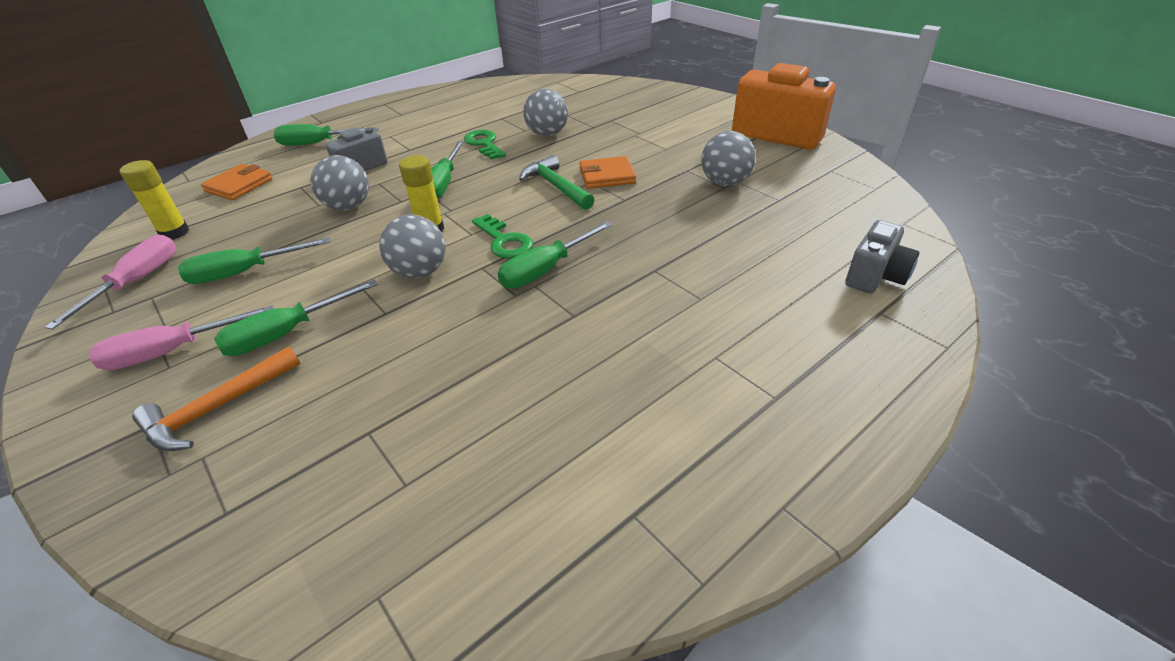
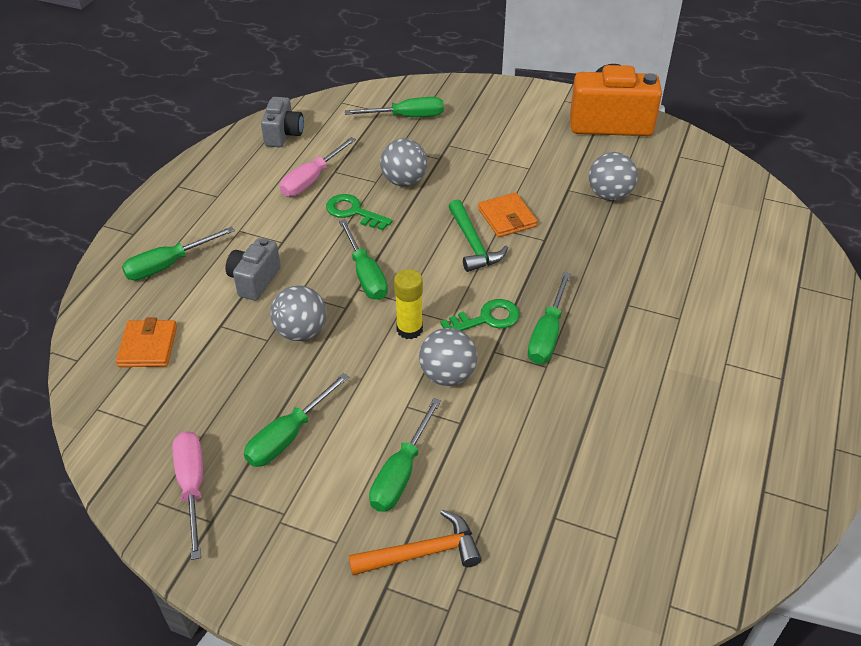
camera: 30 degrees left, 5 degrees up
pink screwdriver [89,306,273,370] -> pink screwdriver moved to [280,137,356,197]
yellow glue stick [120,160,189,240] -> none
orange hammer [132,346,300,451] -> orange hammer turned 120 degrees counterclockwise [349,509,482,575]
green key [472,214,533,259] -> green key turned 45 degrees counterclockwise [440,299,520,331]
green hammer [519,155,594,210] -> green hammer turned 135 degrees counterclockwise [448,199,508,272]
orange wallet [579,156,636,189] -> orange wallet turned 75 degrees counterclockwise [478,192,537,237]
grey camera [845,220,919,294] -> grey camera moved to [261,97,304,147]
none -> green screwdriver [345,97,444,117]

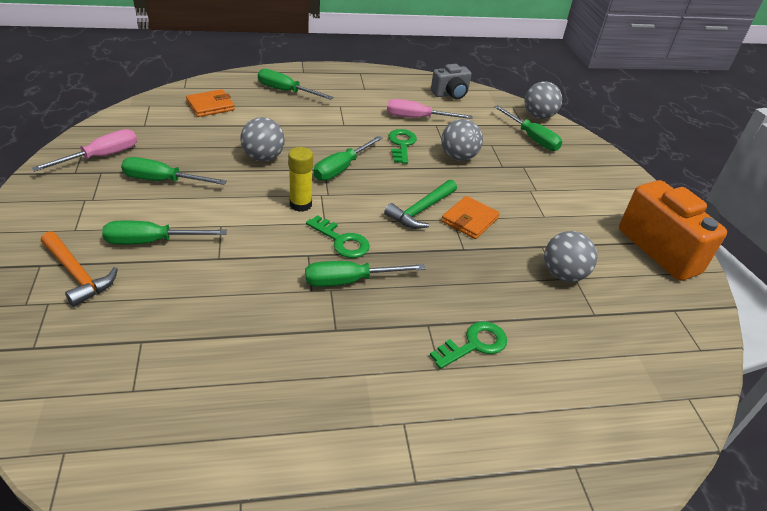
camera: 55 degrees right, 5 degrees down
grey camera [226,238,281,301] -> none
grey ball [419,328,477,386] -> grey ball moved to [525,81,562,119]
none -> green key [430,321,507,369]

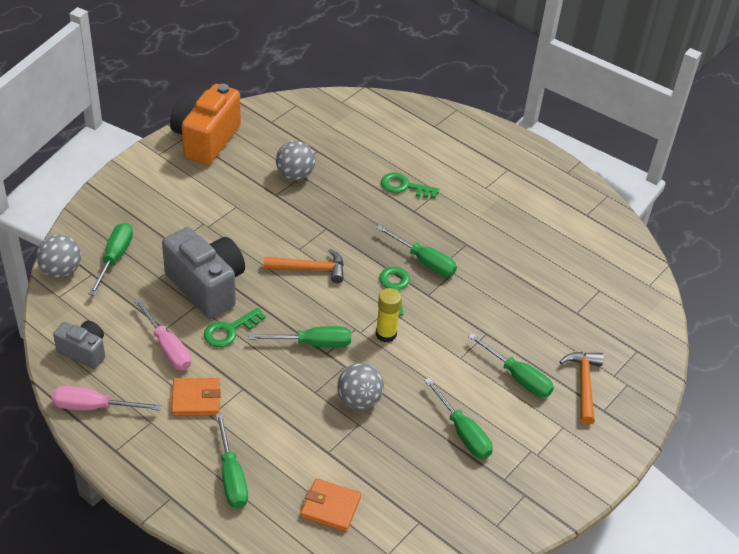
camera: 130 degrees left, 5 degrees up
pink screwdriver [31,129,137,172] -> pink screwdriver moved to [52,386,161,411]
green hammer [384,180,457,229] -> orange hammer [264,249,344,283]
grey ball [441,119,483,161] -> grey camera [162,227,245,319]
orange wallet [441,196,500,239] -> orange wallet moved to [171,378,221,416]

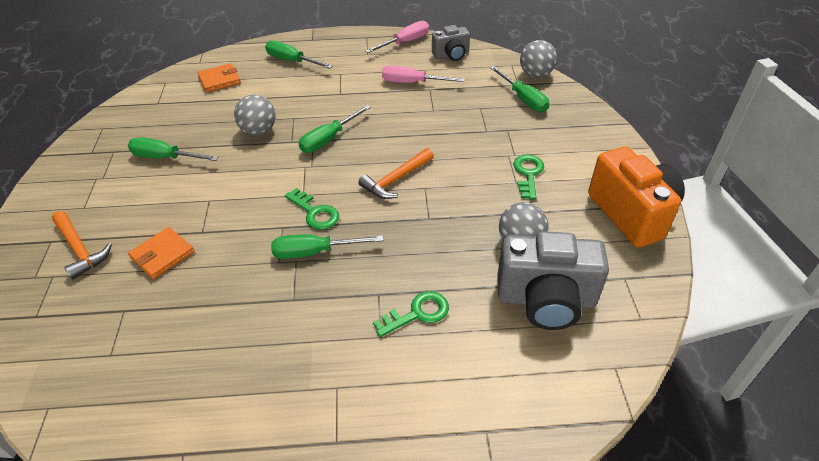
camera: 140 degrees right, 0 degrees up
grey camera [162,227,245,319] -> grey camera moved to [498,231,609,330]
orange wallet [171,378,221,416] -> orange wallet moved to [128,227,194,279]
green key [204,308,265,347] -> green key moved to [513,154,544,200]
yellow glue stick [376,288,401,343] -> none
green screwdriver [468,333,554,398] -> none

